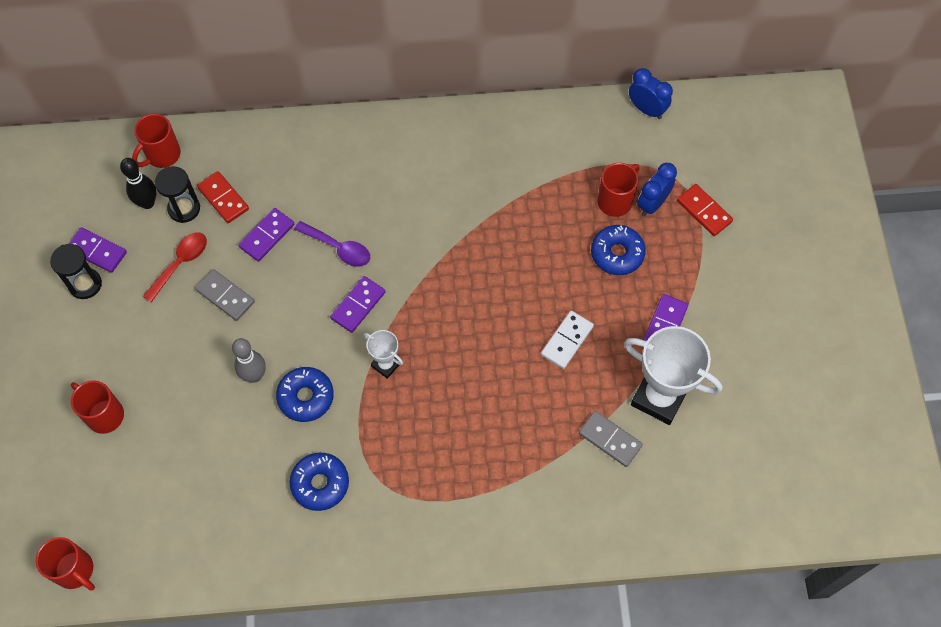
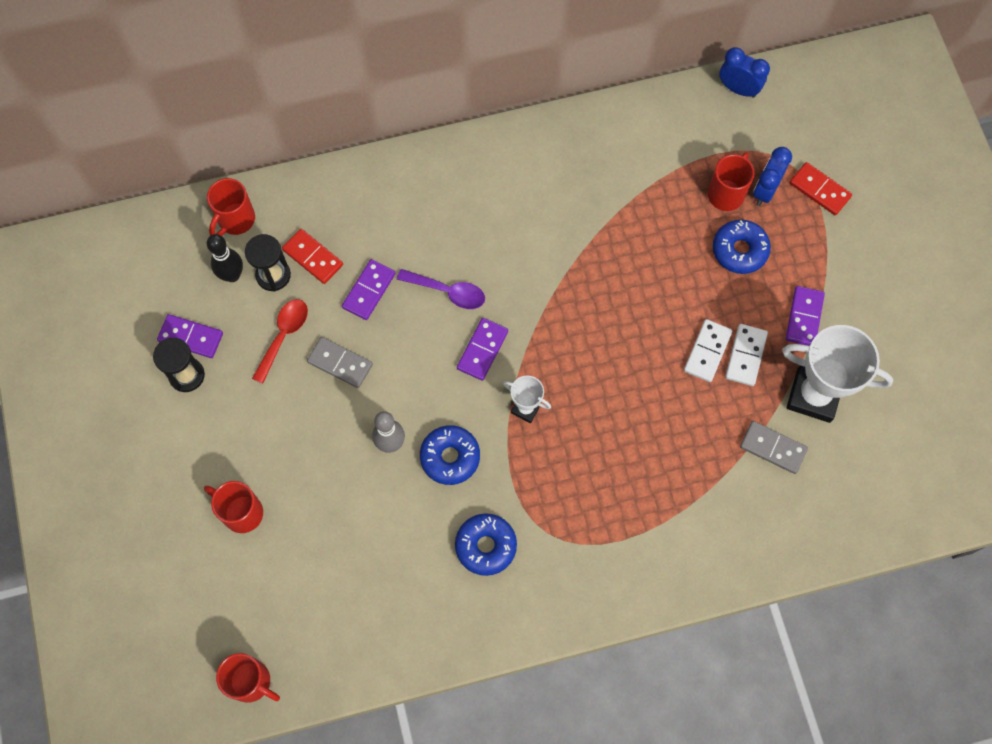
camera: 10 degrees left, 5 degrees up
none -> white domino [725,324,768,386]

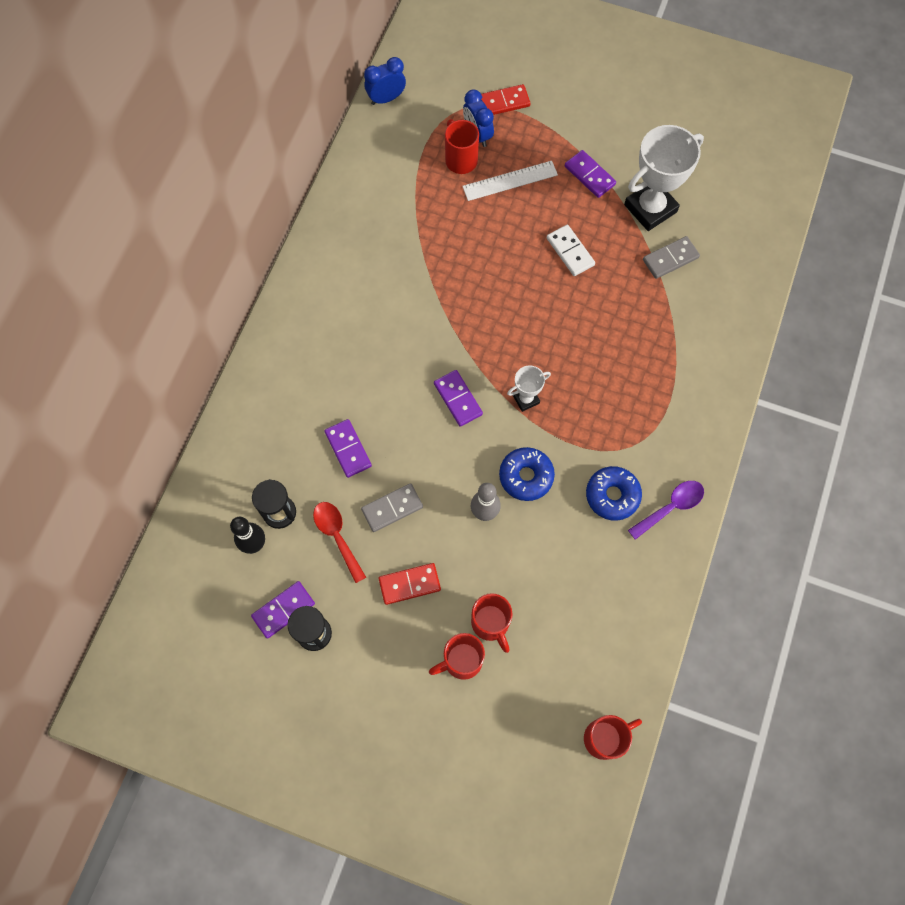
camera: 55 degrees left, 0 degrees up
red mug [207,178,255,236] -> red mug moved to [471,593,512,653]
red domino [282,229,343,284] -> red domino moved to [379,563,441,605]
purple spoon [397,269,485,309] -> purple spoon moved to [628,481,704,540]
blue donut [713,220,771,274] -> white ruler [462,161,558,201]
white domino [725,324,768,386] -> none

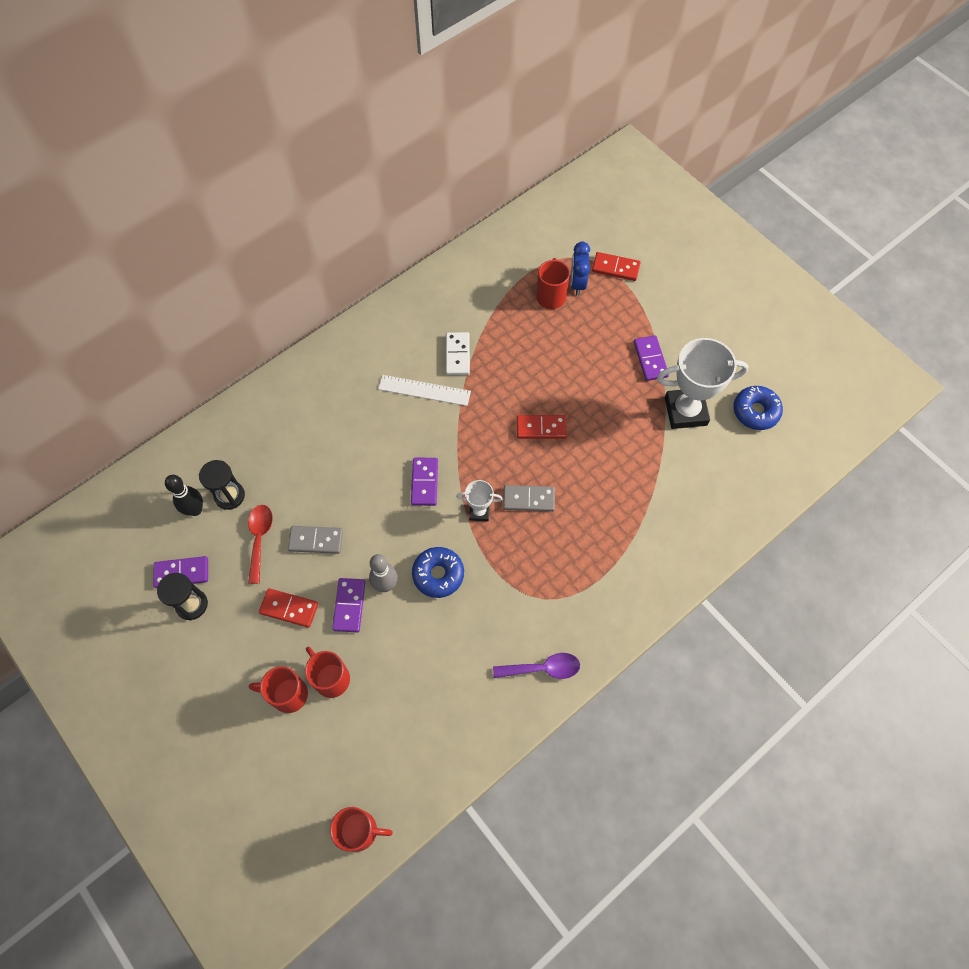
camera: 30 degrees right, 5 degrees down
purple domino [324,419,372,478] -> purple domino moved to [332,578,366,633]
blue clock [364,57,406,105] -> none
white ruler [462,161,558,201] -> white ruler moved to [378,375,471,406]
red mug [471,593,512,653] -> red mug turned 135 degrees clockwise [305,647,350,698]
white domino [547,225,595,276] -> white domino moved to [446,332,470,375]
blue donut [586,466,642,521] -> blue donut moved to [734,386,783,430]
grey domino [643,236,700,279] -> grey domino moved to [503,485,555,512]
none -> red domino [517,415,567,439]

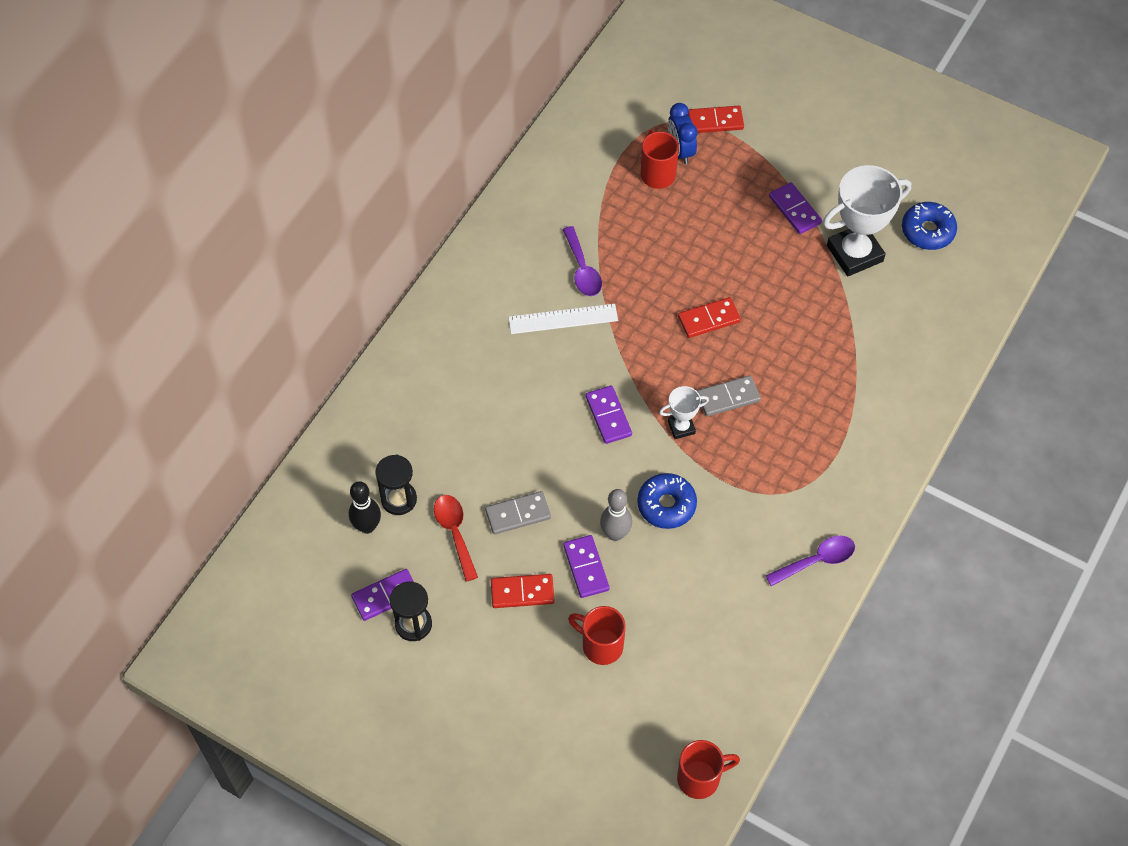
camera: 20 degrees left, 5 degrees down
red mug [249,666,308,713] -> none
white domino [446,332,470,375] -> purple spoon [563,226,602,296]

